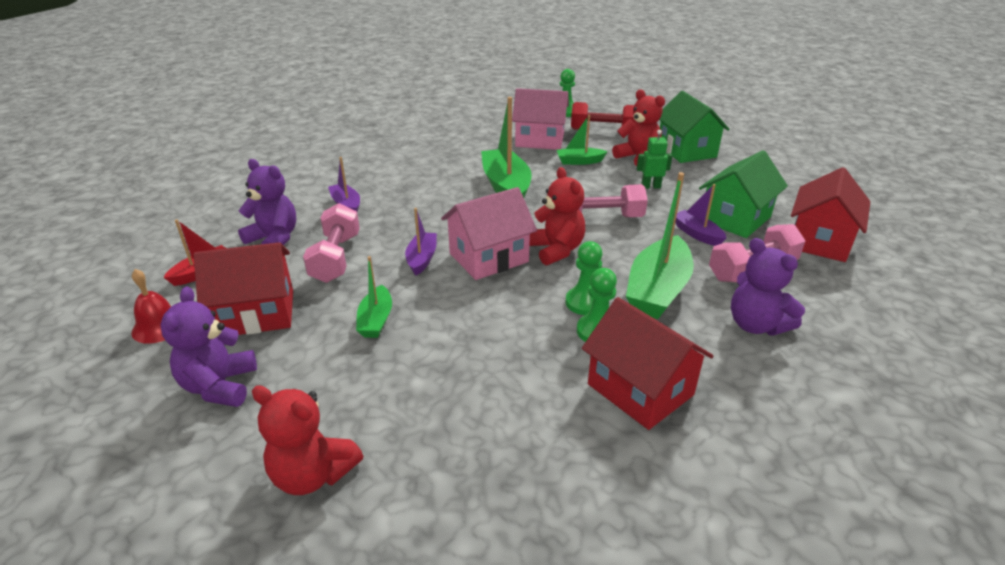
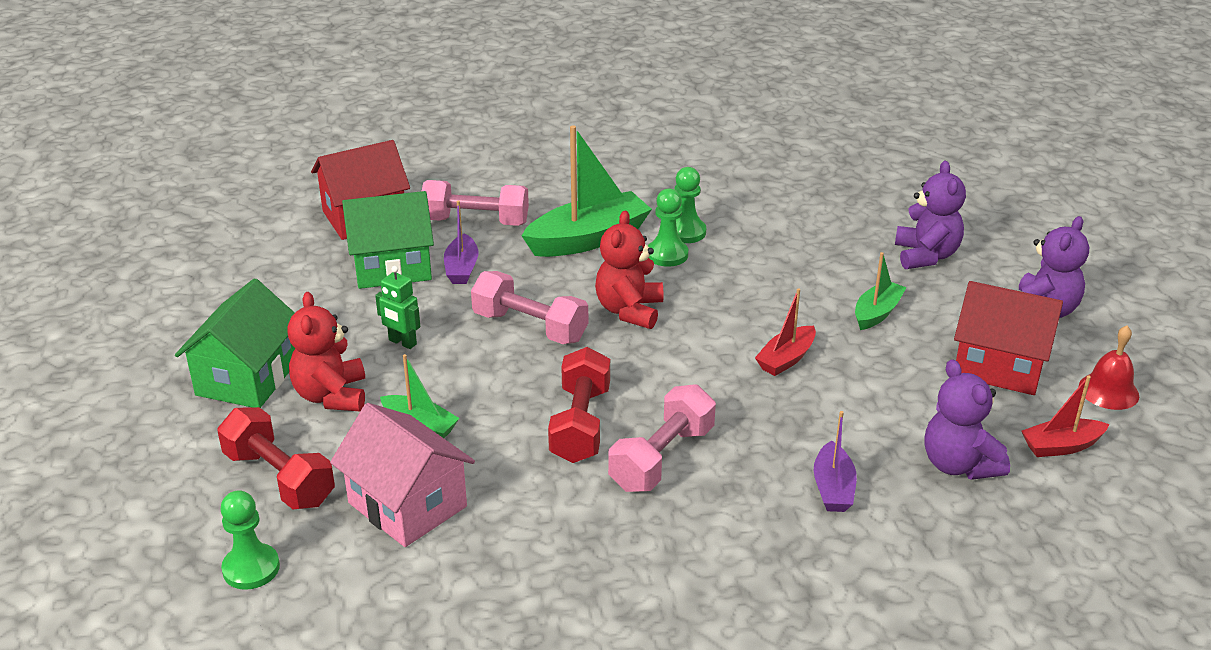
camera: 145 degrees left, 0 degrees up
red teddy bear [252,385,363,495] -> none
pink dumbbell [303,203,360,283] -> pink dumbbell moved to [608,384,716,492]
purple boat [405,208,437,276] -> red boat [755,288,816,376]
pink house [441,187,537,280] -> none
green boat [481,97,531,198] -> red dumbbell [548,347,610,463]
red house [582,297,714,430] -> none
purple teddy bear [731,238,805,336] -> purple teddy bear moved to [895,161,966,269]

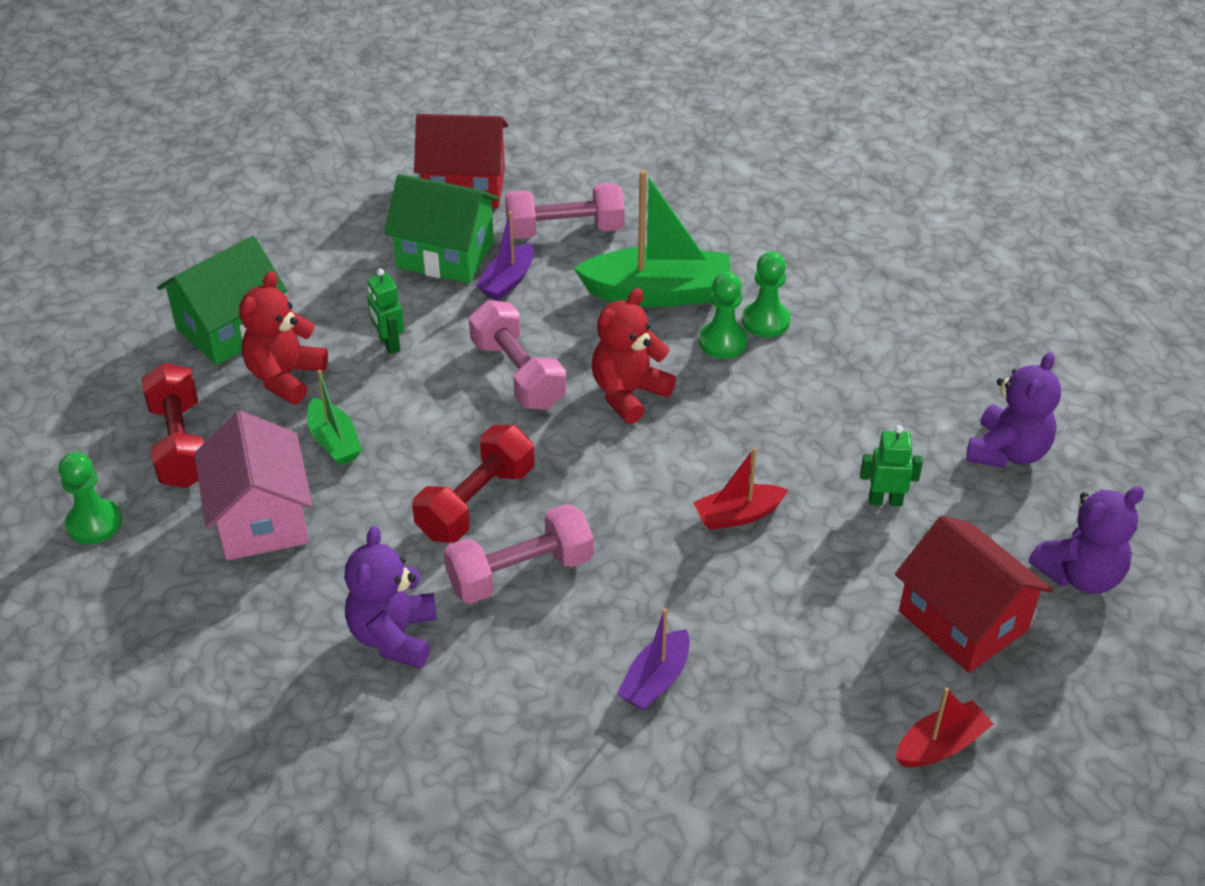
camera: 30 degrees right, 10 degrees up
pink dumbbell [422,180,529,226] -> pink dumbbell turned 45 degrees counterclockwise [505,183,625,239]
green boat [855,252,906,330] -> green robot [860,425,923,506]
purple teddy bear [925,359,1010,480] -> purple teddy bear moved to [344,526,437,669]
red boat [1021,376,1109,457] -> red boat turned 135 degrees clockwise [896,687,993,767]
red bell [1079,326,1139,410] -> none

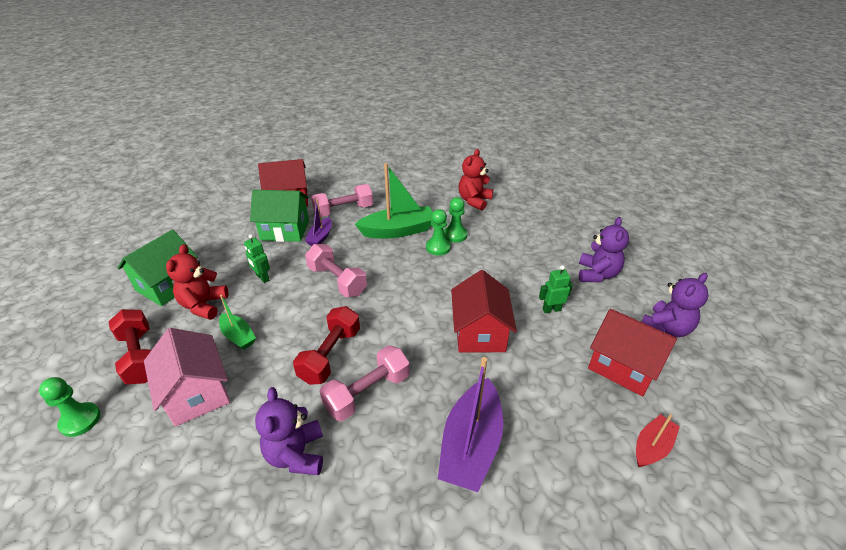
camera: 15 degrees left, 5 degrees down
red teddy bear [592,288,676,424] -> red teddy bear moved to [459,149,493,211]
purple boat [617,608,690,711] -> purple boat [438,357,503,492], size x1.84
red boat [693,447,788,530] -> red house [451,270,517,352]

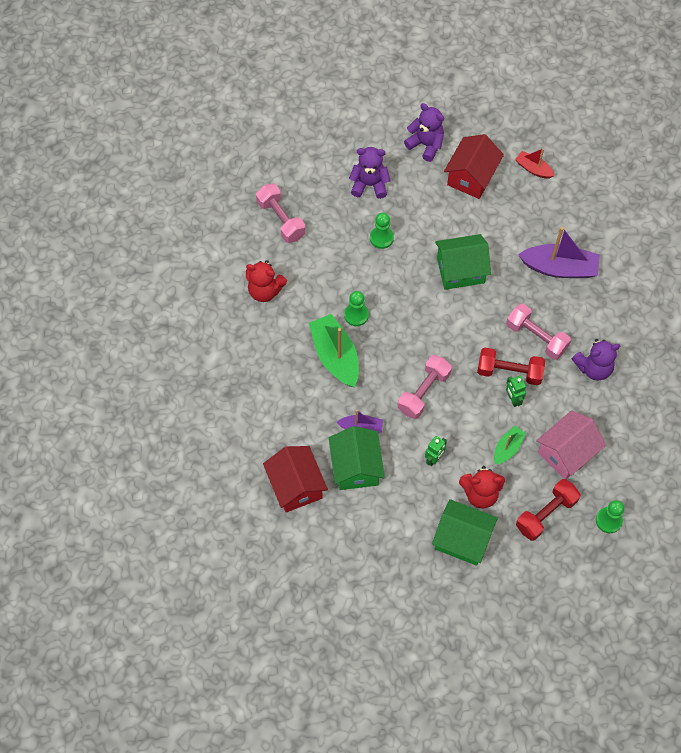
camera: 100 degrees left, 25 degrees up
pink dumbbell [311,184,373,217] -> pink dumbbell moved to [256,184,306,243]
green pawn [444,197,468,242] -> green pawn moved to [370,213,394,249]
red house [451,270,517,352] -> green house [435,234,491,290]
green robot [539,265,573,313] -> green robot moved to [506,376,526,407]

